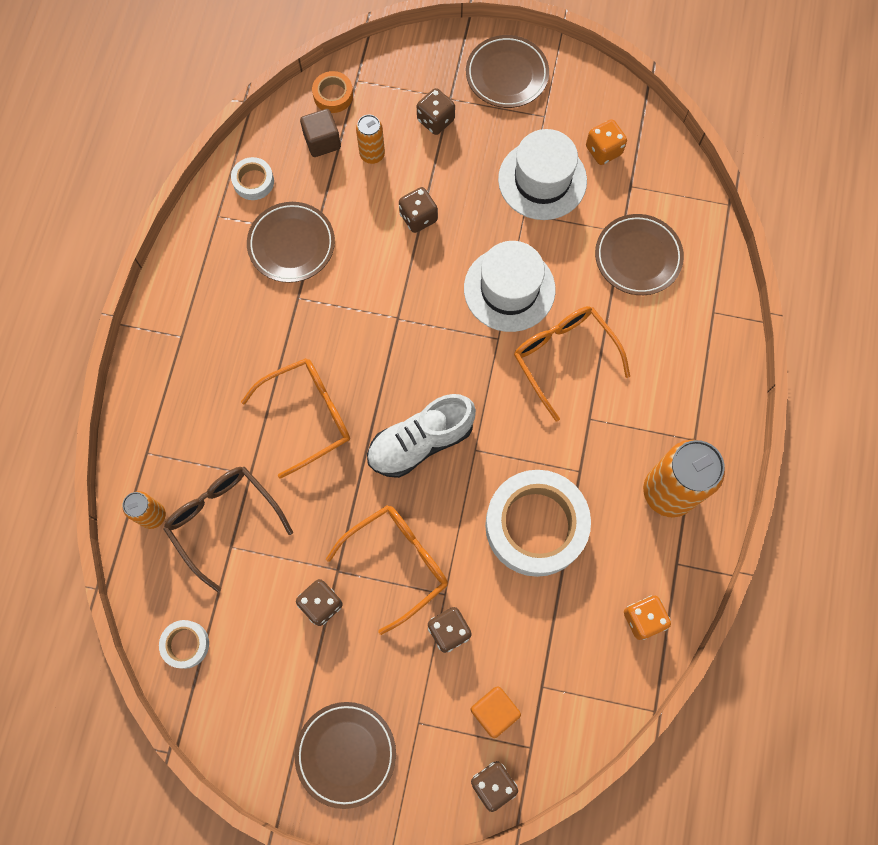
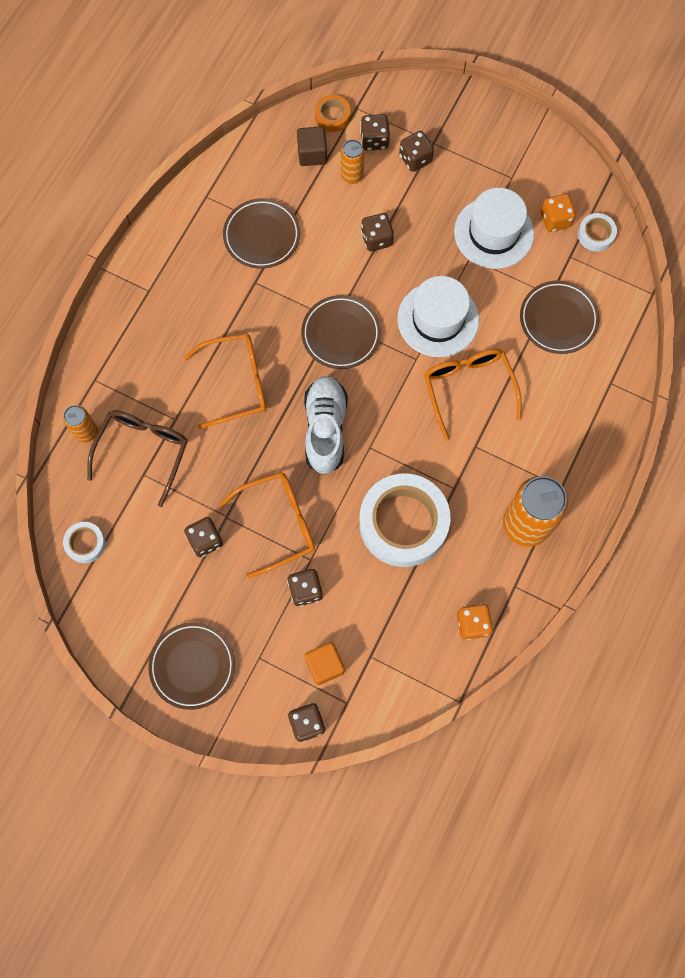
camera: 15 degrees right, 0 degrees up
brown glasses [163,467,293,592] -> brown glasses turned 45 degrees clockwise [87,410,188,507]
white tape [231,157,274,200] -> white tape moved to [578,213,617,252]
white shoe [367,394,476,478] -> white shoe turned 105 degrees clockwise [304,376,348,475]
brown plate [466,35,549,108] -> brown plate moved to [301,295,381,369]
none -> brown dice [360,114,390,151]

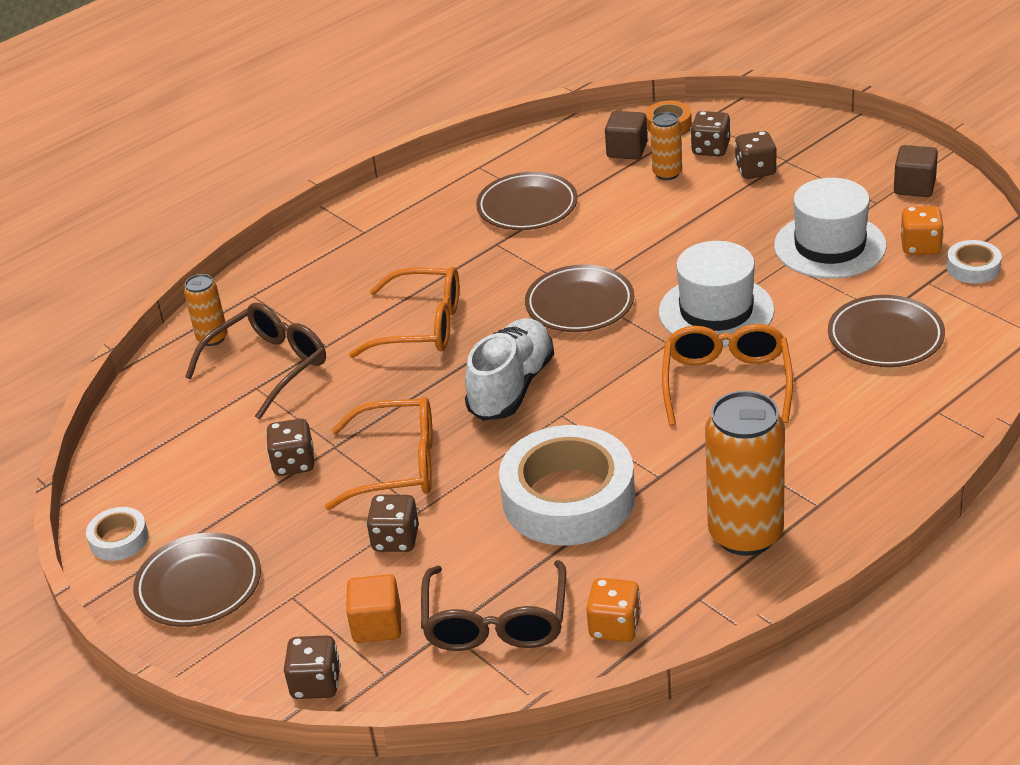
camera: 25 degrees right, 35 degrees down
white tape [63,522,106,563] -> white tape moved to [86,507,149,561]
brown dice [361,213,394,251] -> none
none -> brown glasses [421,560,566,651]
none -> brown cube [894,145,938,197]

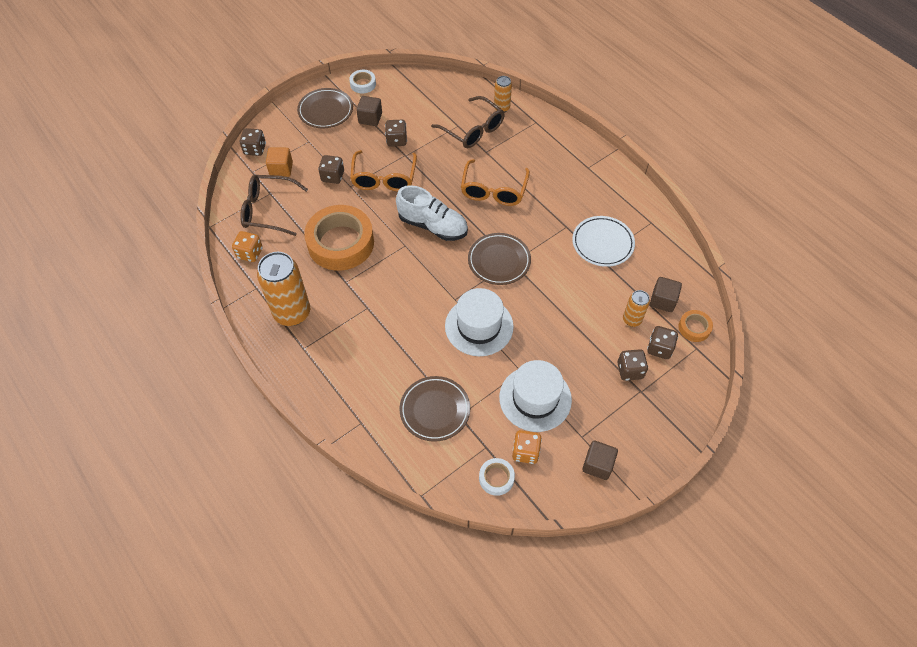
camera: 90 degrees right, 20 degrees up
brown plate [476,172,578,230] -> white plate [572,216,635,267]
white tape [499,425,635,546] -> orange tape [304,205,374,271]
orange glasses [662,324,793,426] -> none
none -> brown cube [356,96,382,126]

